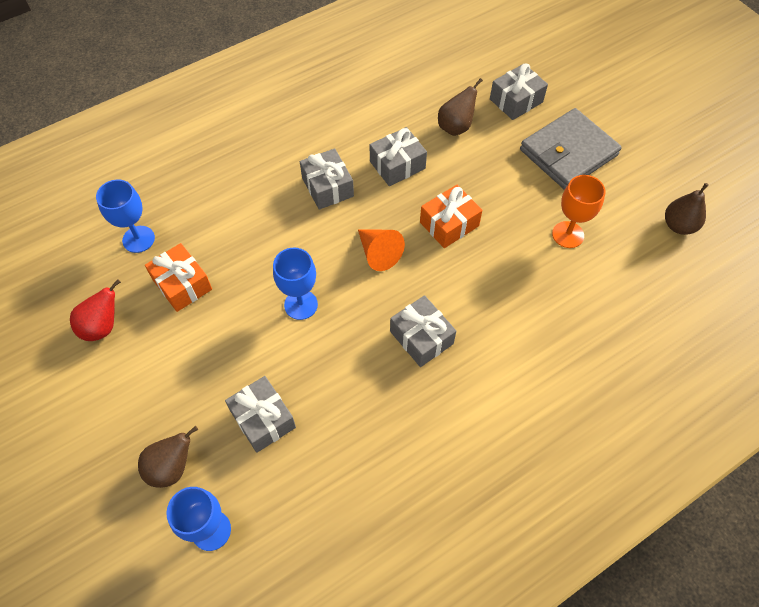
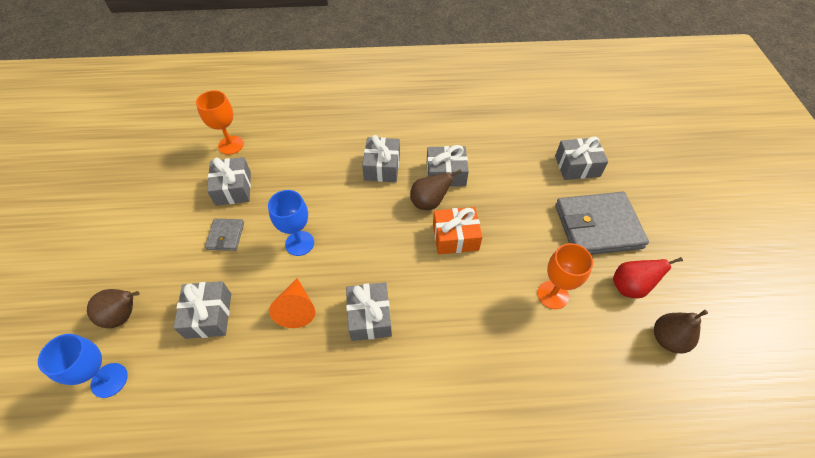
camera: 30 degrees right, 5 degrees down
red pear [70,279,121,341] -> red pear moved to [613,257,683,298]
blue goblet [96,179,155,253] -> orange goblet [196,90,244,155]
orange gift [145,243,212,312] -> grey gift [207,157,251,206]
orange cone [358,230,405,271] -> orange cone moved to [269,278,315,328]
brown pear [438,78,483,136] -> brown pear moved to [410,169,462,210]
none -> grey wallet [205,219,244,251]

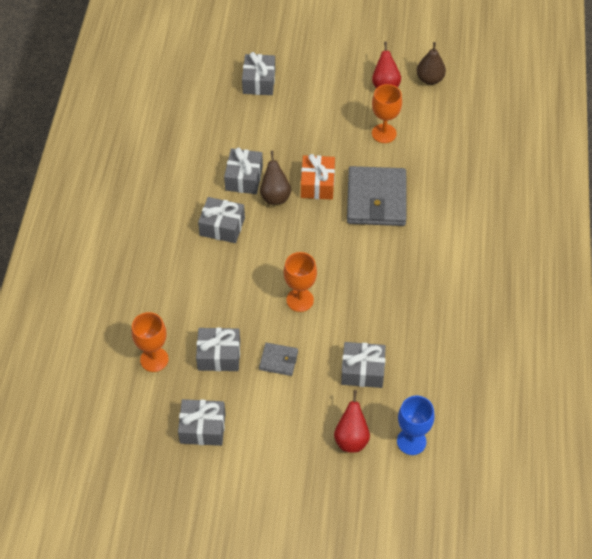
camera: 80 degrees left, 0 degrees up
brown pear [87,289,140,328] -> red pear [334,390,370,453]
blue goblet [268,190,314,256] -> orange goblet [284,252,317,312]
orange cone [269,278,315,328] -> none
grey gift [346,282,392,341] -> grey gift moved to [178,399,226,446]
grey wallet [555,192,649,255] -> grey wallet moved to [347,166,407,226]

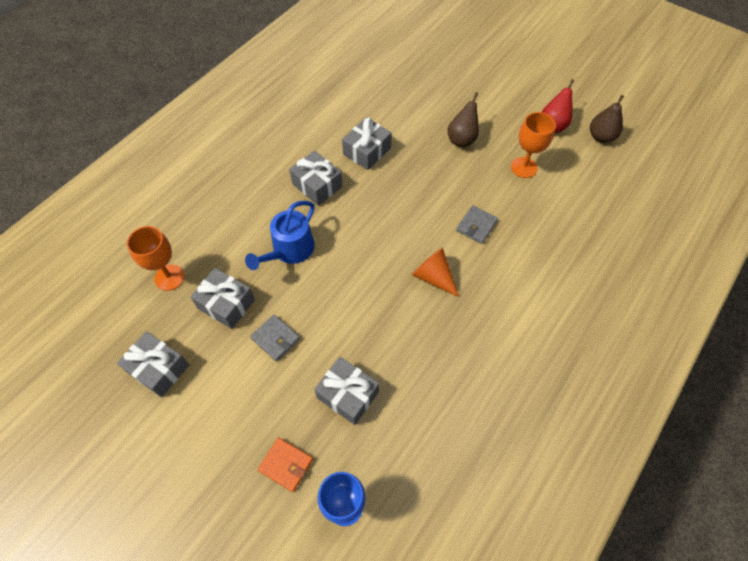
camera: 30 degrees right, 5 degrees up
grey gift [242,52,275,95] -> none
brown pear [260,151,291,205] -> brown pear moved to [448,92,479,147]
orange goblet [284,252,317,312] -> none
orange gift [301,154,335,200] -> none
red pear [334,390,370,453] -> orange wallet [258,437,313,492]
grey wallet [347,166,407,226] -> grey wallet [456,205,498,244], size x0.47
none -> blue watering can [245,201,315,270]
none -> orange cone [412,248,459,297]

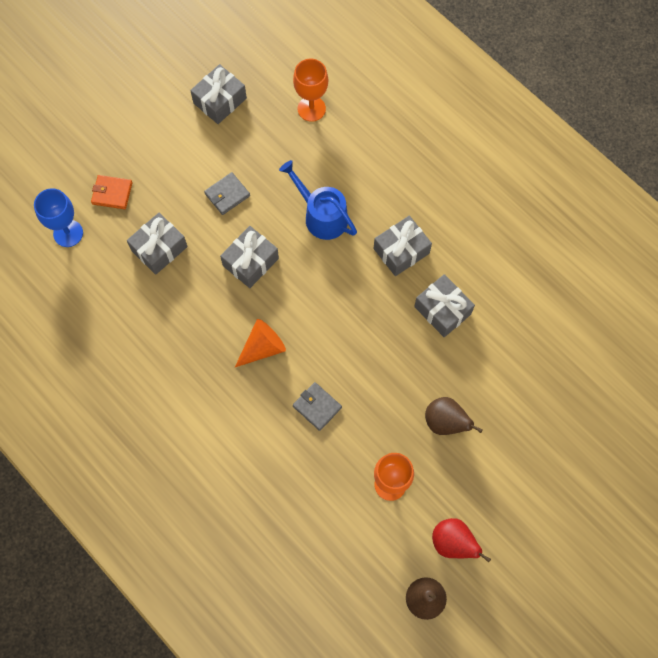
camera: 100 degrees right, 10 degrees up
grey gift [190,268,255,329] -> grey gift moved to [220,226,279,288]
orange wallet [258,437,313,492] -> orange wallet turned 60 degrees clockwise [91,175,132,209]

